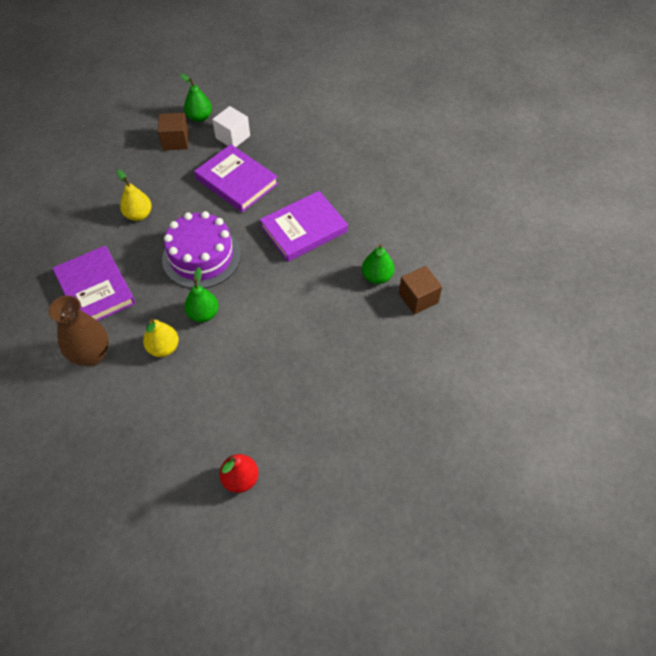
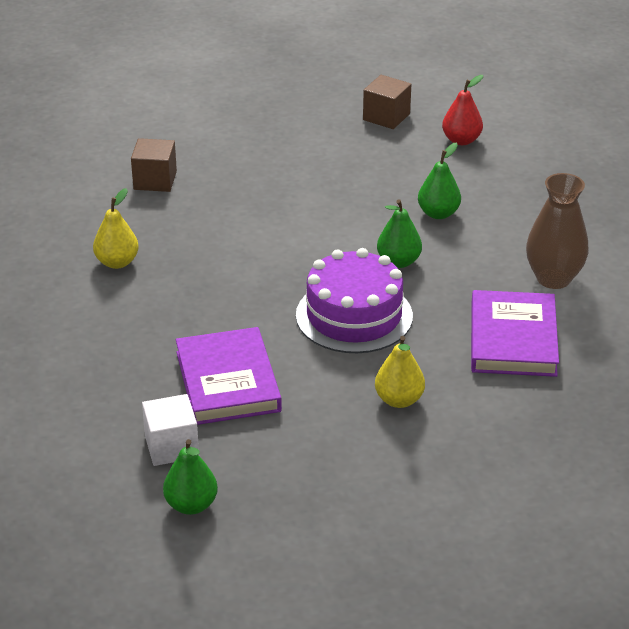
camera: 145 degrees left, 20 degrees down
yellow pear [143,318,179,357] -> yellow pear moved to [93,188,139,269]
brown cube [158,113,189,150] -> brown cube moved to [363,75,411,129]
purple book [260,191,348,262] -> none
green pear [362,244,394,284] -> green pear moved to [418,143,461,219]

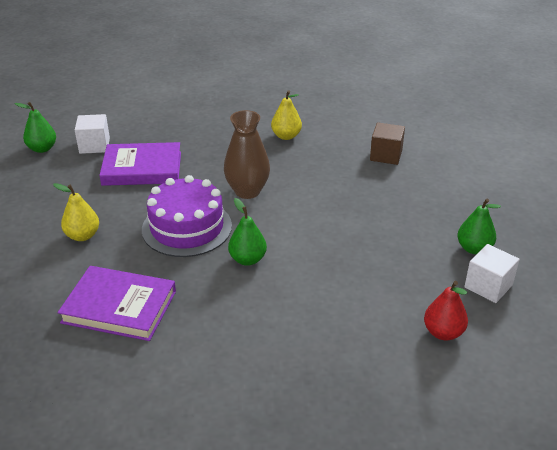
camera: 100 degrees right, 0 degrees up
brown cube [363,75,411,129] -> white cube [464,244,520,303]
green pear [418,143,461,219] -> green pear moved to [457,198,501,254]
brown vase [526,173,589,289] -> brown vase moved to [224,110,270,199]

